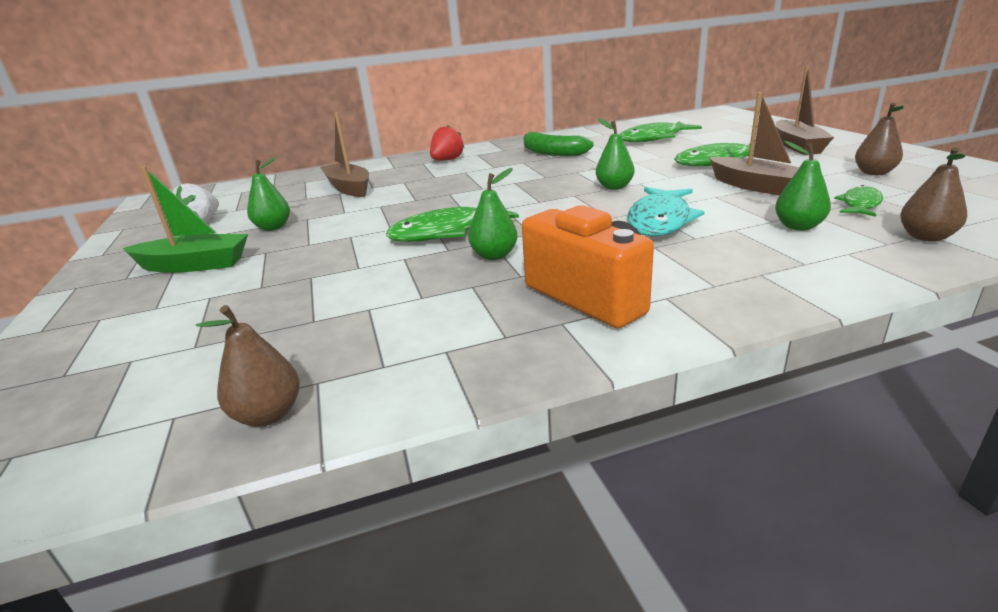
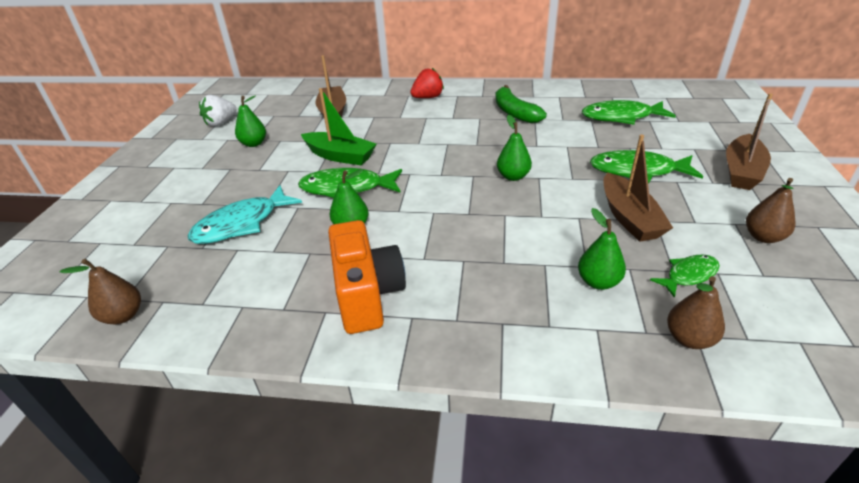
camera: 25 degrees right, 10 degrees up
green boat [122,166,248,273] -> green boat moved to [301,88,376,165]
turquoise fish [627,187,705,236] -> turquoise fish moved to [188,185,302,244]

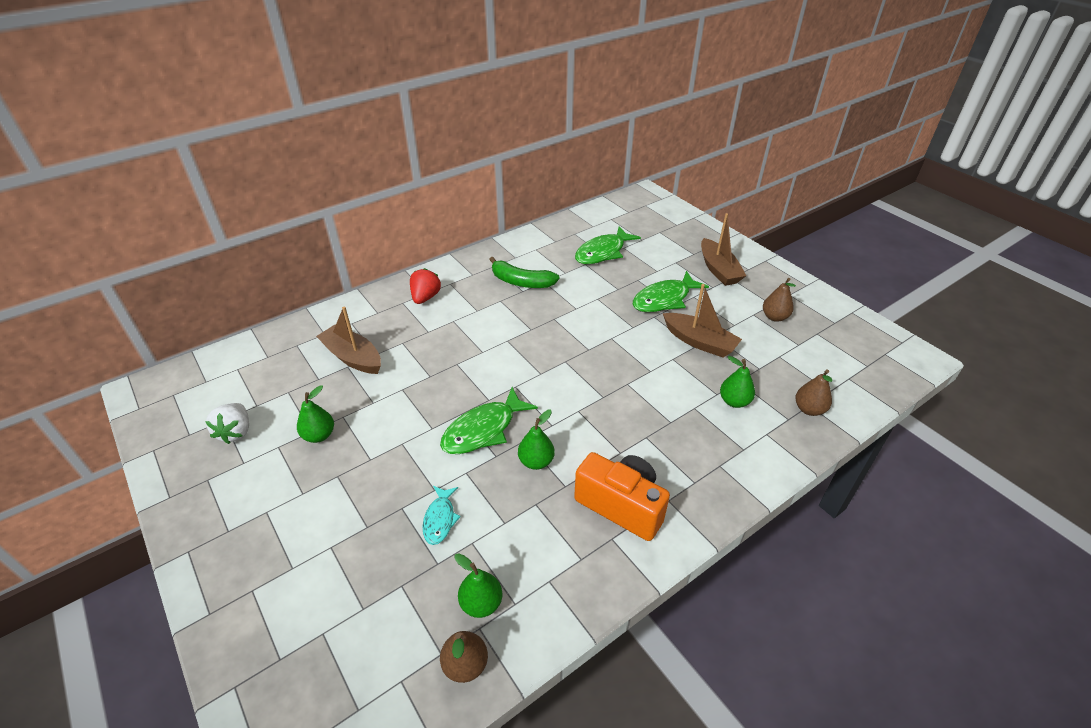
camera: 45 degrees left, 5 degrees up
turquoise fish [188,185,302,244] -> turquoise fish [423,486,461,545], size x0.57
green boat [301,88,376,165] -> none
green pear [497,115,532,181] -> green pear moved to [455,553,502,618]
green fish [650,254,720,298] -> none

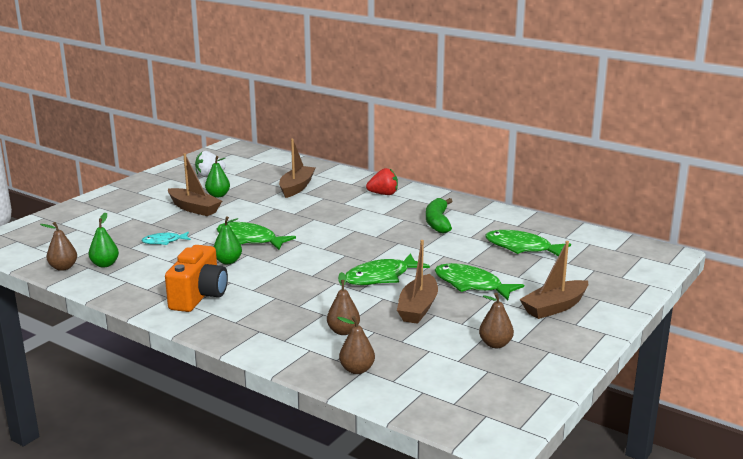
camera: 70 degrees right, 20 degrees down
green pear [720,356,755,408] -> brown pear [327,272,360,335]
none -> brown boat [168,154,222,216]
none -> green fish [345,253,430,285]

